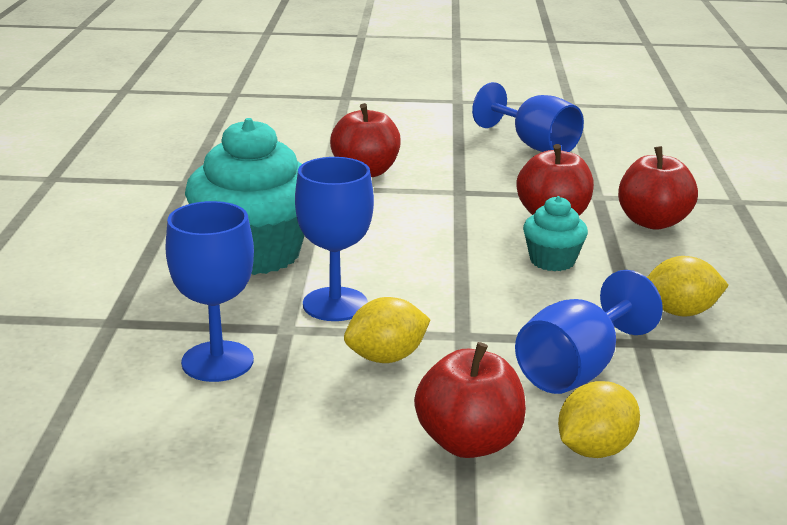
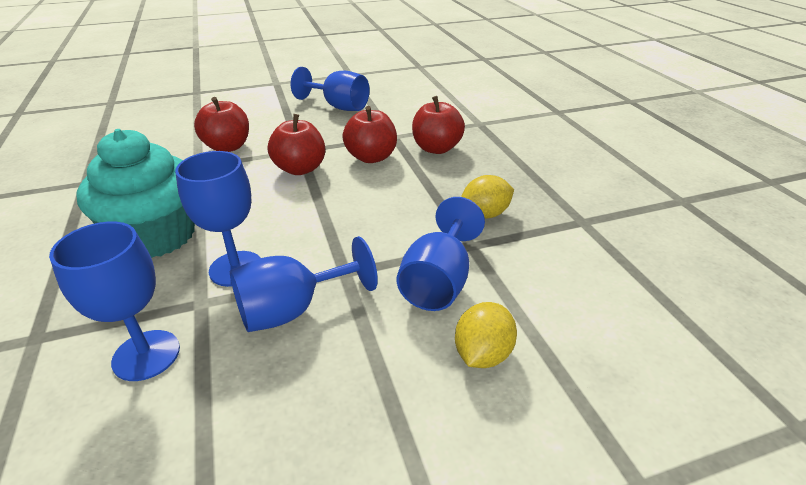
camera: 20 degrees left, 10 degrees up
yellow lemon [344,297,431,363] -> blue goblet [230,236,378,332]
red apple [414,342,526,458] -> red apple moved to [268,114,325,175]
turquoise cupcake [523,196,588,271] -> none

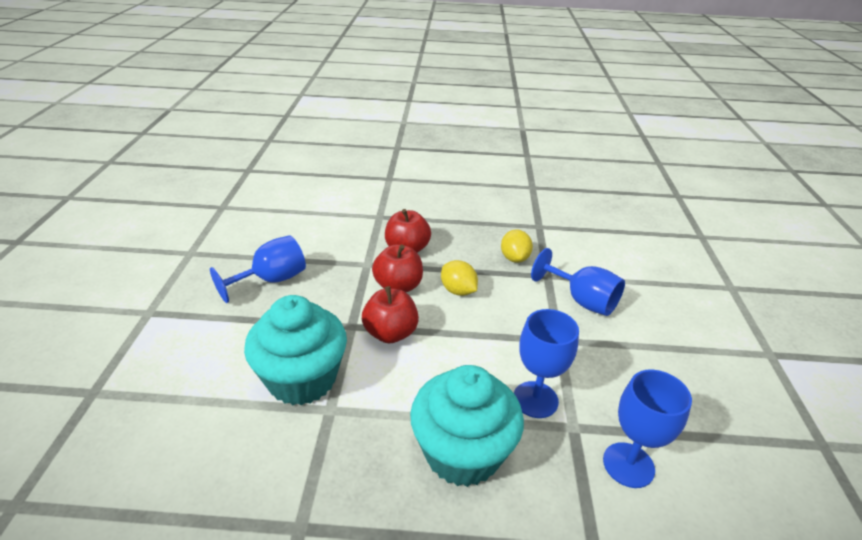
camera: 70 degrees left, 0 degrees up
red apple [194,97,249,152] -> turquoise cupcake [244,295,347,405]
blue goblet [230,236,378,332] -> none
yellow lemon [455,302,517,368] -> yellow lemon moved to [441,260,478,296]

